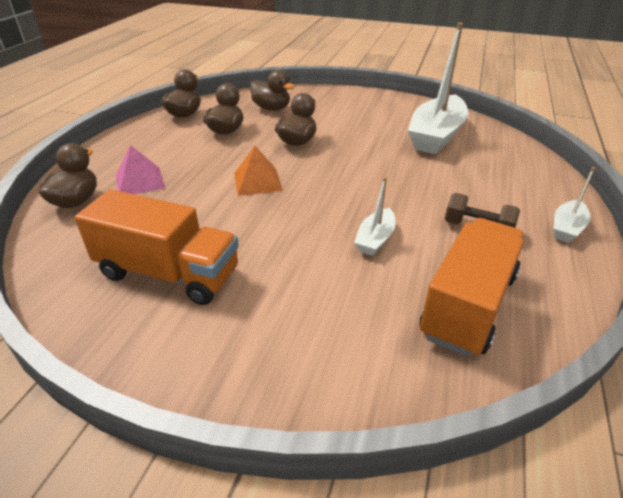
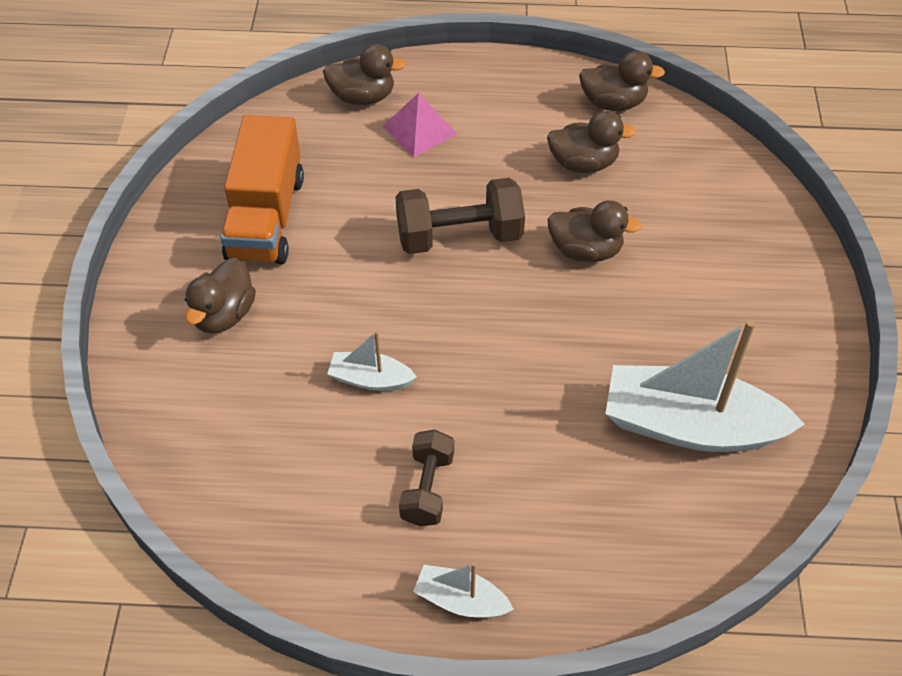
camera: 75 degrees right, 15 degrees up
orange pyramid [234,146,283,196] -> brown dumbbell [395,178,525,254]
brown duck [250,70,295,111] -> brown duck moved to [185,258,256,334]
orange truck [420,218,526,357] -> none

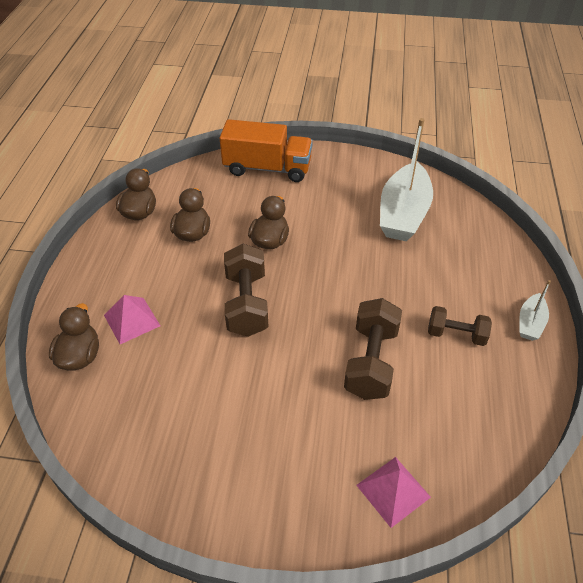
camera: 85 degrees left, 5 degrees down
brown duck [185,258,256,334] -> none
orange truck [220,115,304,264] -> orange truck moved to [220,119,313,182]
white boat [327,331,417,391] -> brown dumbbell [344,298,402,400]
none -> pink pyramid [356,457,431,528]

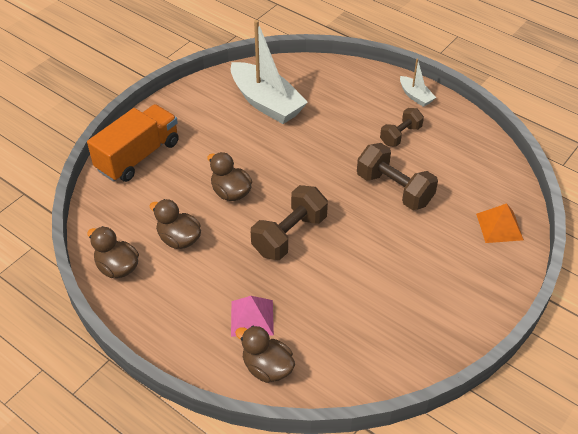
camera: 60 degrees left, 0 degrees up
brown dumbbell [224,244,268,337] -> brown dumbbell turned 75 degrees counterclockwise [251,185,328,260]
pink pyramid [356,457,431,528] -> orange pyramid [476,203,524,243]

